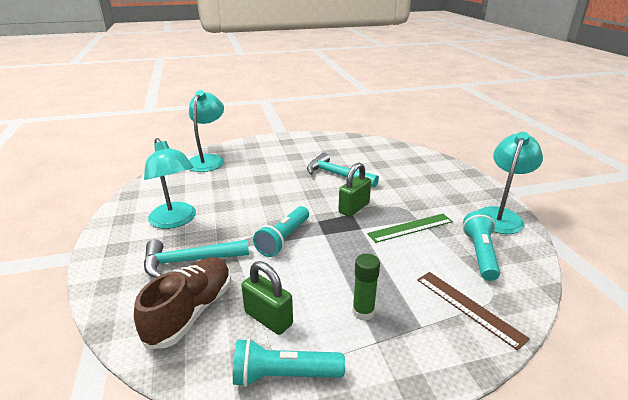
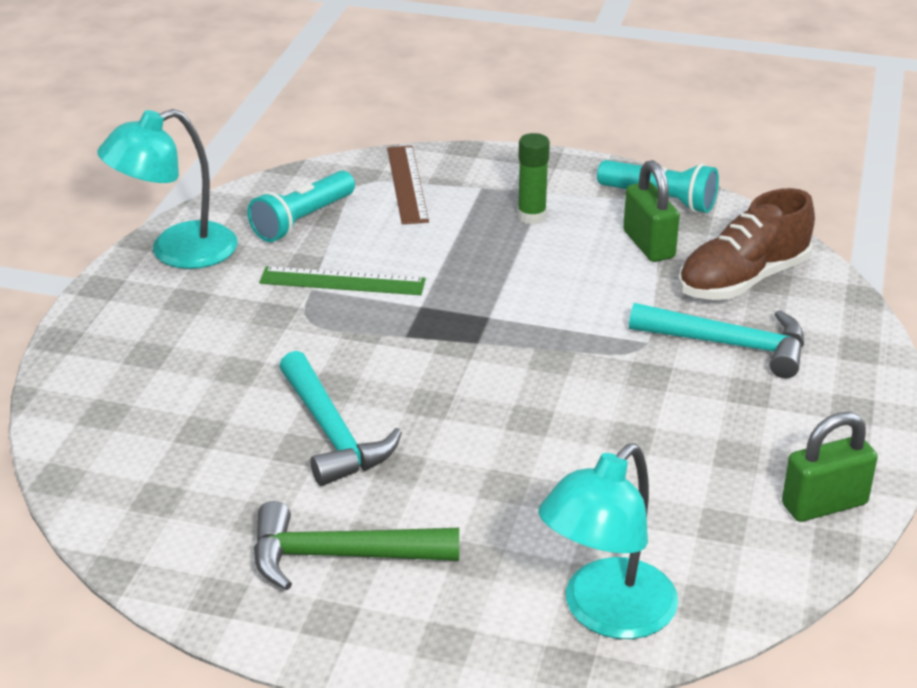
camera: 150 degrees left, 5 degrees up
turquoise lamp [144,138,196,229] -> none
turquoise flashlight [253,206,309,257] -> none
green padlock [338,163,371,217] -> green padlock moved to [782,412,878,522]
none -> green hammer [254,501,459,590]

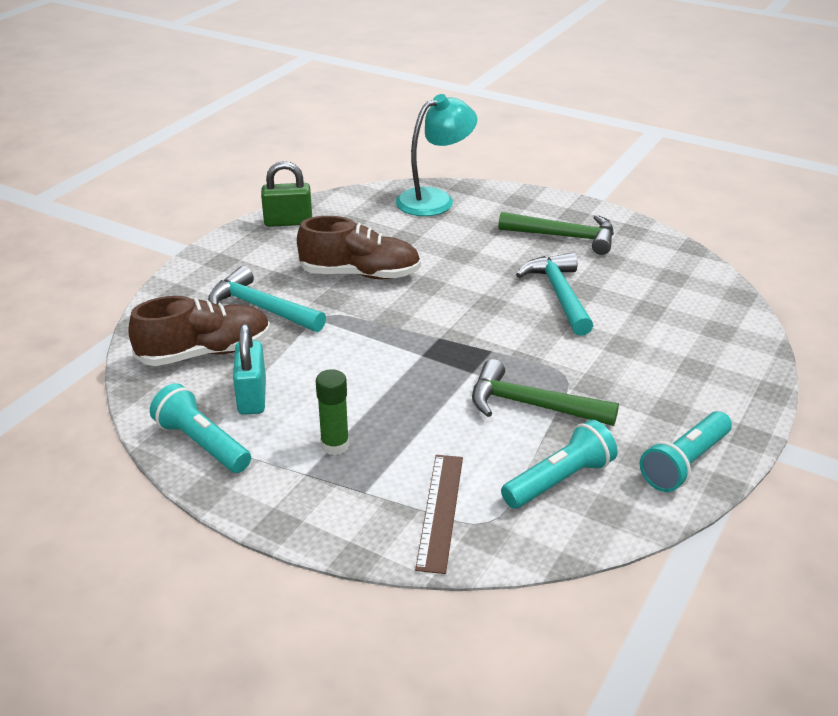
camera: 165 degrees left, 0 degrees up
turquoise lamp [97,109,237,269] -> turquoise flashlight [640,411,732,492]
green ruler [259,266,426,295] -> green hammer [472,359,619,426]
green padlock [623,160,680,262] -> turquoise padlock [233,324,266,415]
none -> brown shoe [297,216,421,279]

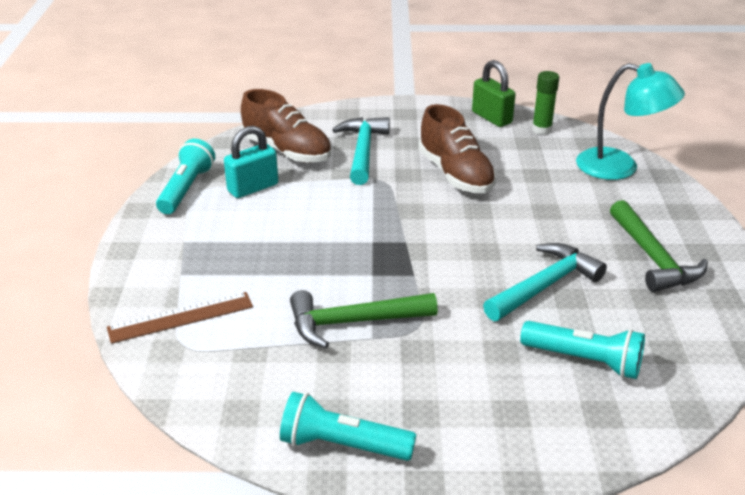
camera: 60 degrees right, 0 degrees up
green glue stick [316,369,349,455] -> green glue stick moved to [532,71,559,135]
green hammer [472,359,619,426] -> green hammer turned 90 degrees counterclockwise [290,290,438,348]
turquoise flashlight [501,420,618,509] -> turquoise flashlight moved to [520,321,645,379]

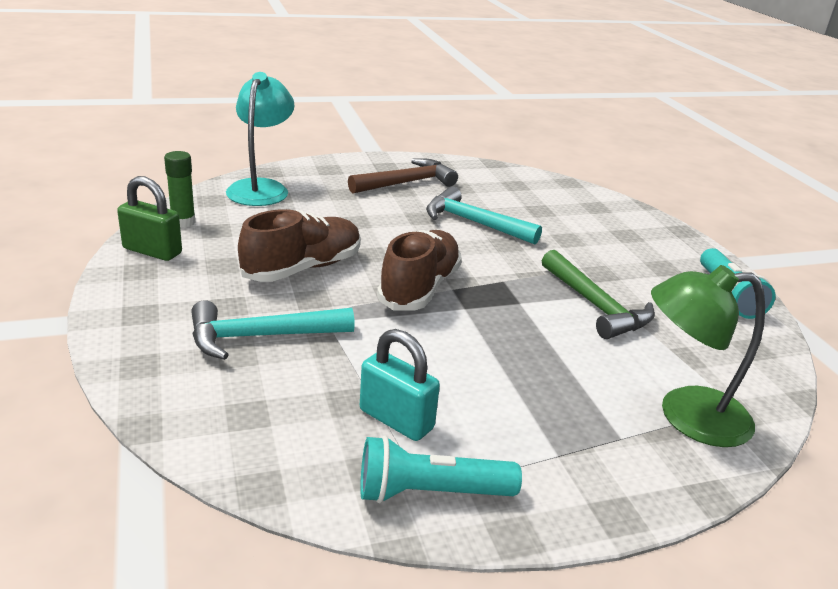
camera: 110 degrees left, 5 degrees down
brown ruler [107,292,253,344] -> green lamp [651,265,765,447]
brown shoe [241,89,331,163] -> brown shoe moved to [377,230,462,311]
green padlock [472,60,516,127] -> green padlock turned 75 degrees clockwise [117,176,182,261]
turquoise flashlight [520,321,645,379] -> none
green hammer [610,200,708,292] -> brown hammer [348,158,458,193]

